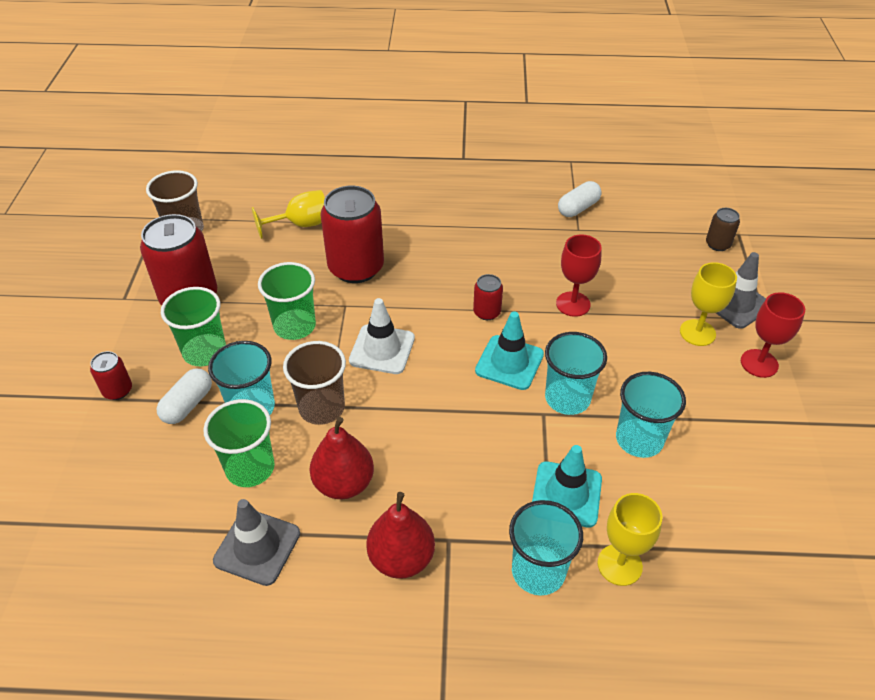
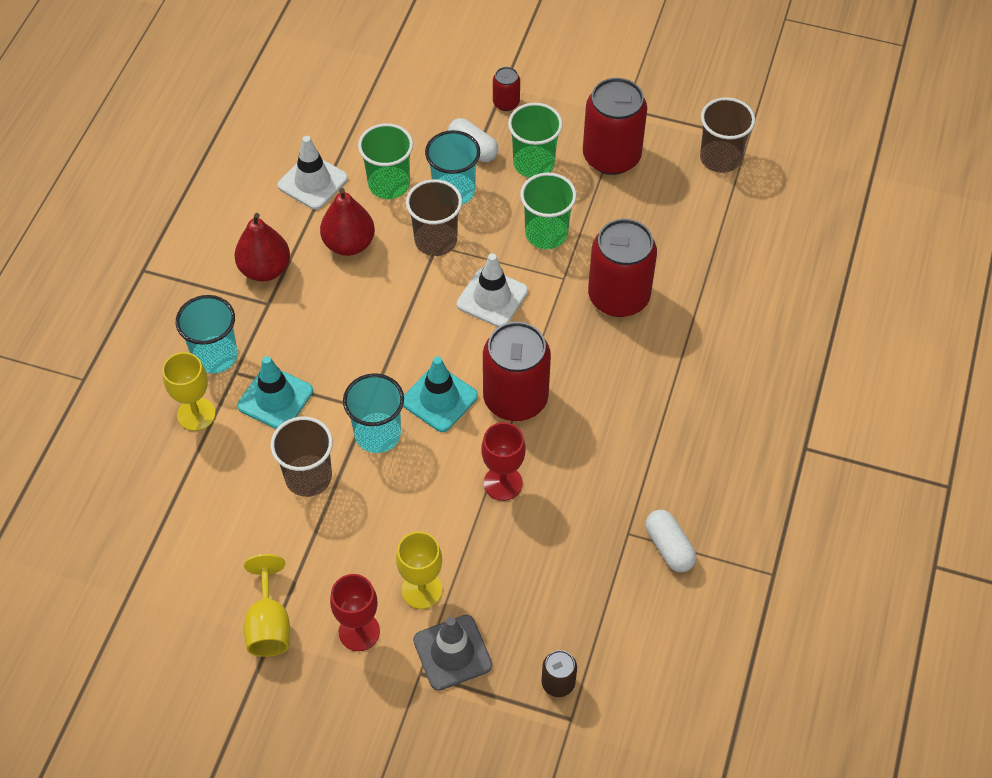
camera: 105 degrees right, 10 degrees up
grey traffic cone [213,499,300,586] -> white traffic cone [278,136,348,210]
yellow goblet [252,190,325,239] -> yellow goblet moved to [244,554,290,657]
red can [473,274,503,320] -> red can [483,322,551,421], size x2.13
turquoise cup [616,372,686,458] -> brown cup [270,416,333,497]

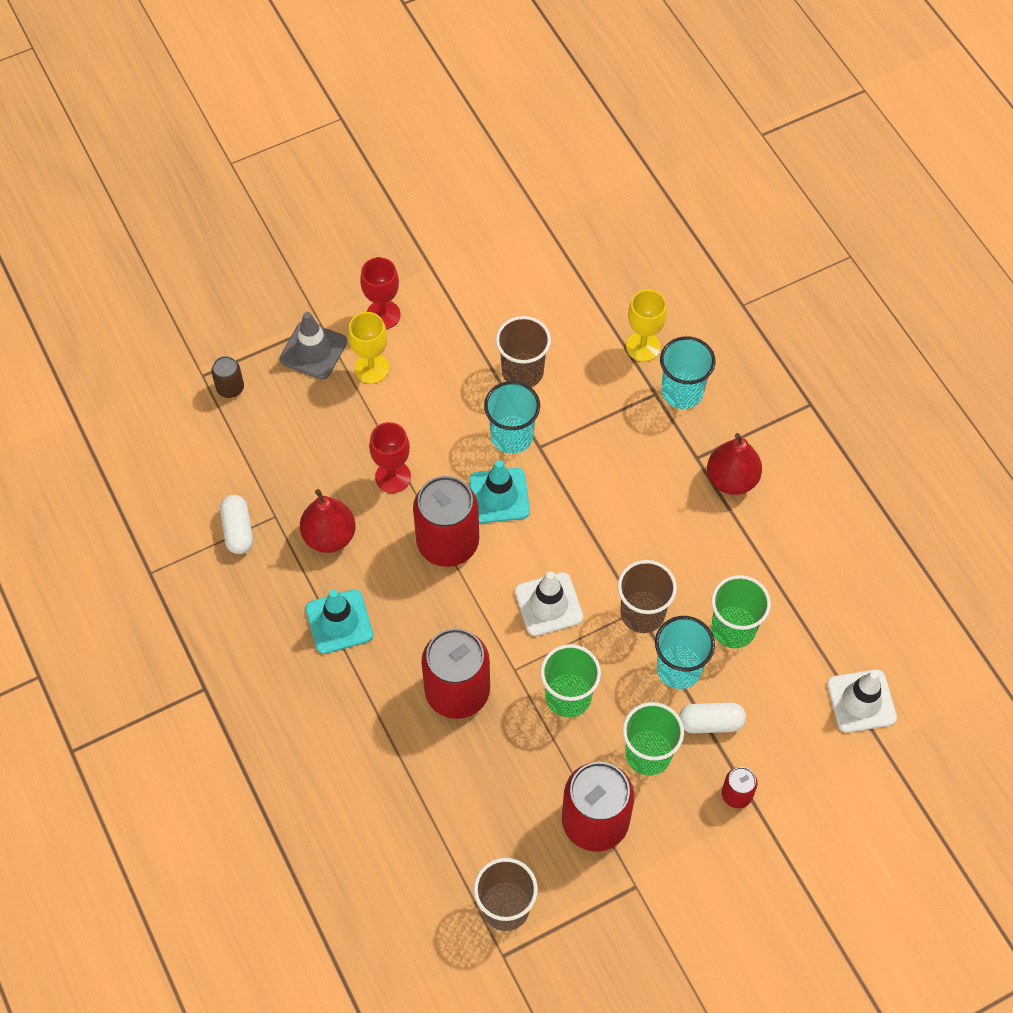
camera: 135 degrees right, 5 degrees up
turquoise traffic cone [237,356,313,429] -> turquoise traffic cone moved to [305,589,373,654]
yellow goblet [244,554,290,657] -> none
white traffic cone [278,136,348,210] -> white traffic cone moved to [827,669,897,733]
red pear [320,188,375,256] -> red pear moved to [300,489,356,553]
white capsule [645,510,696,572] -> white capsule turned 60 degrees clockwise [220,495,253,554]

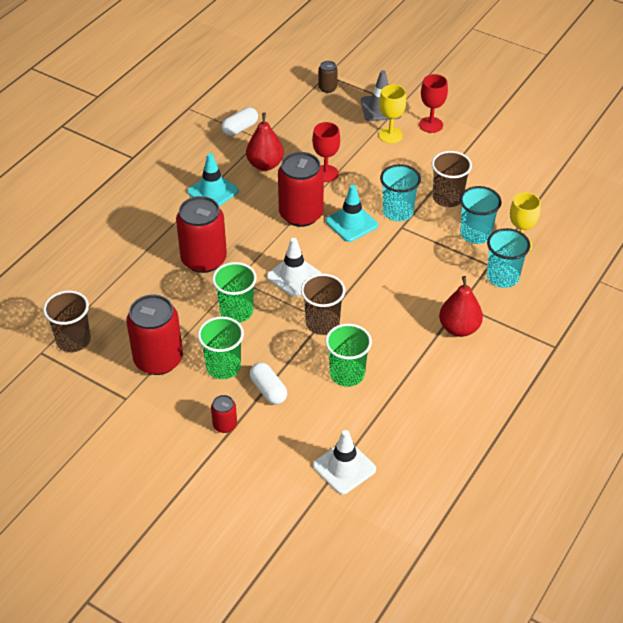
camera: 60 degrees right, 15 degrees down
turquoise cup [655,616,715,689] -> turquoise cup moved to [460,186,502,244]

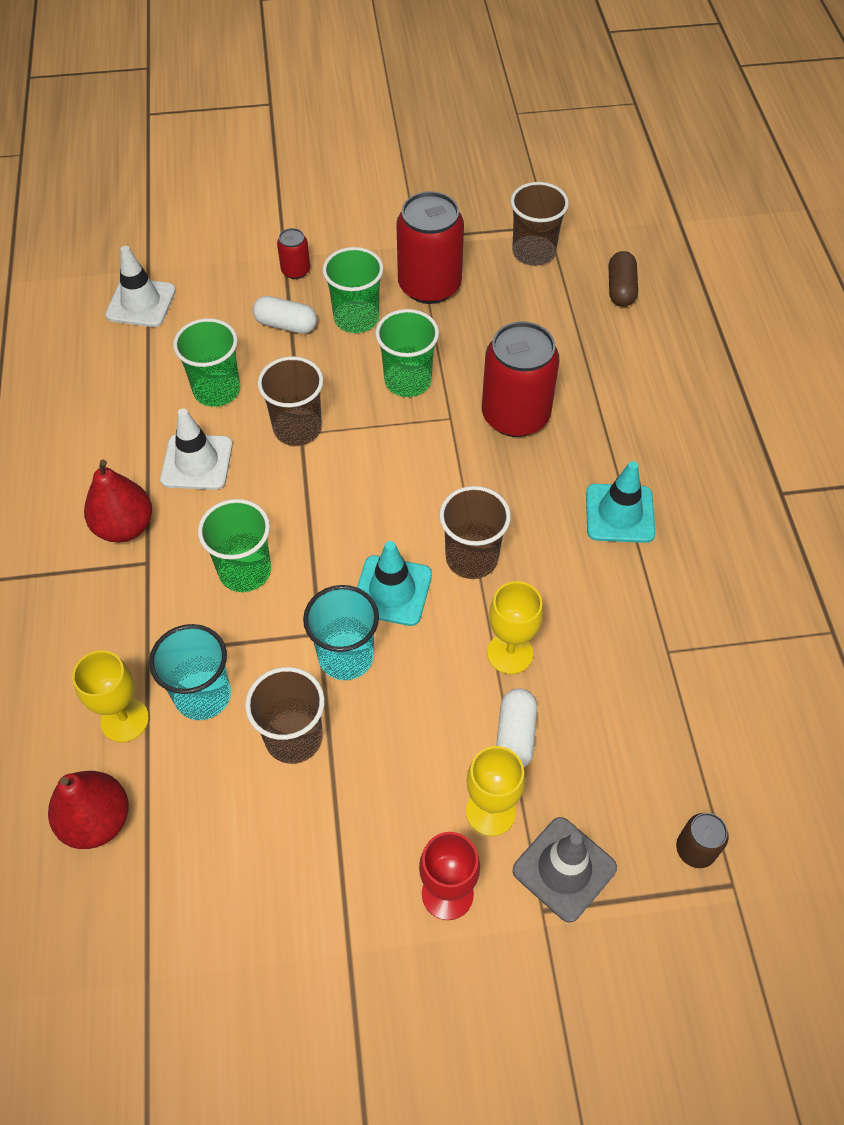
camera: 140 degrees right, 10 degrees up
white capsule [222,107,258,136] -> white capsule moved to [496,688,537,767]
red pear [246,113,284,171] -> red pear moved to [48,771,129,849]
white traffic cone [267,238,322,297] -> white traffic cone moved to [160,408,233,490]
red can [278,152,324,227] -> brown cup [439,486,511,579]
red goblet [312,122,340,182] -> yellow goblet [487,581,543,674]
turquoise cup [487,228,530,288] -> none
none -> green cup [198,499,271,592]
none -> brown capsule [608,251,638,306]

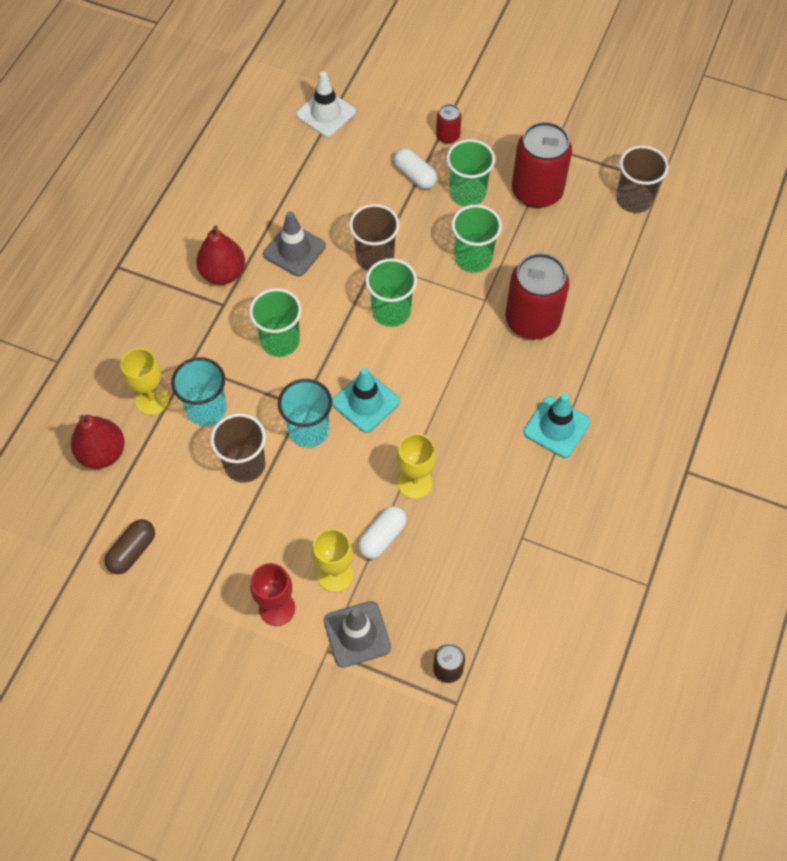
camera: 30 degrees right, 5 degrees up
white traffic cone [160,408,233,490] -> grey traffic cone [263,211,326,276]
green cup [173,318,240,407] -> green cup moved to [366,258,417,327]
brown cup [439,486,511,579] -> none
brown capsule [608,251,638,306] -> brown capsule moved to [104,519,155,574]

